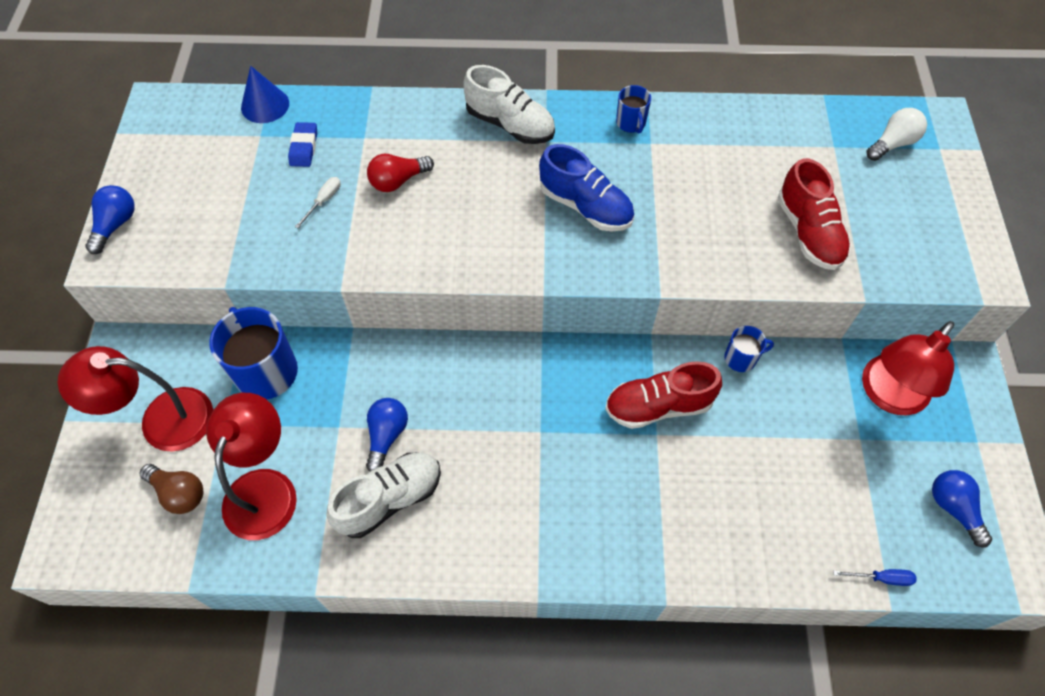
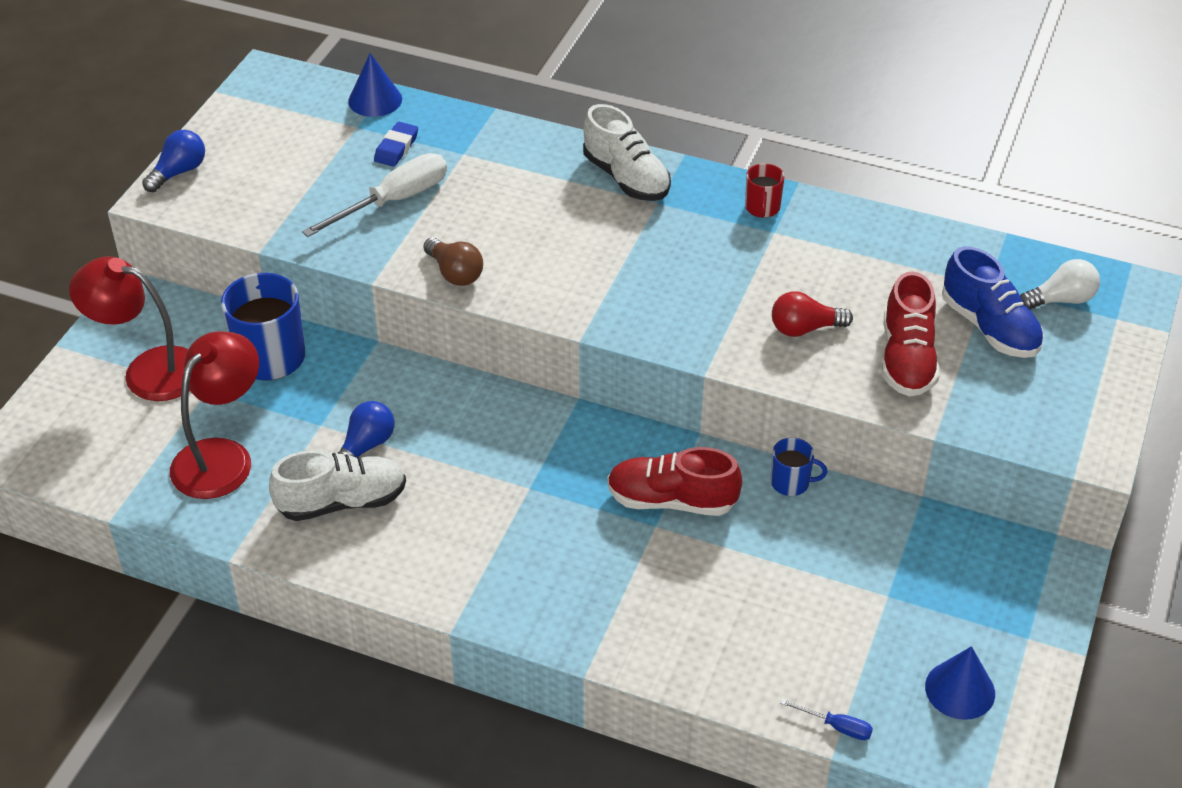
camera: 20 degrees right, 15 degrees down
brown light bulb [140,464,203,514] -> brown light bulb moved to [423,237,483,286]
white screwdriver [295,177,341,228] -> white screwdriver [302,153,447,237], size x2.19
red light bulb [367,154,434,192] -> red light bulb moved to [772,291,853,337]
blue shoe [539,144,634,232] -> blue shoe moved to [942,246,1044,358]
blue mug [616,85,651,133] -> red mug [745,164,785,218]
red lamp [862,321,954,415] -> none
blue light bulb [932,470,992,547] -> blue cone [925,646,995,720]

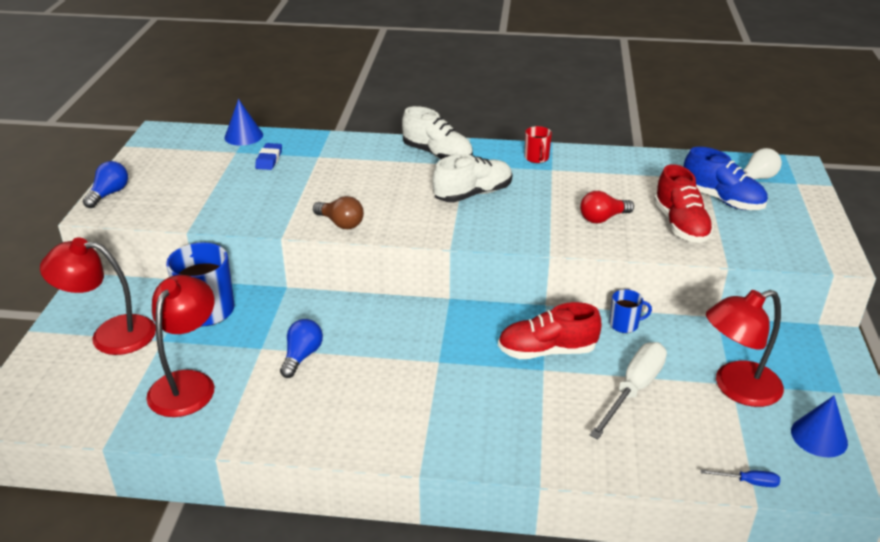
camera: 15 degrees left, 10 degrees down
white shoe [269,450,406,521] -> white shoe moved to [432,154,513,202]
white screwdriver [302,153,447,237] -> white screwdriver moved to [590,342,667,439]
none -> red lamp [706,290,784,407]

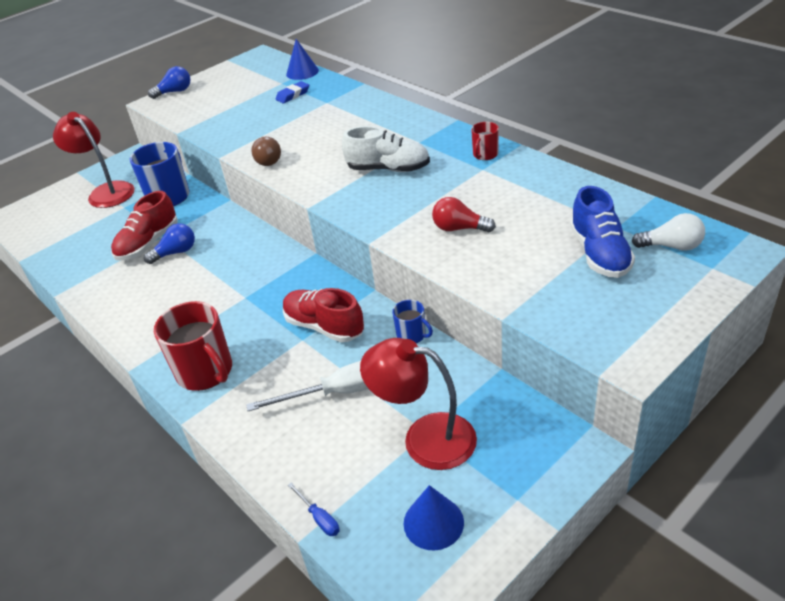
camera: 45 degrees right, 5 degrees up
red lamp [146,275,214,417] -> none
white shoe [402,106,473,159] -> none
red shoe [654,164,714,243] -> red shoe moved to [111,191,178,261]
none -> red mug [154,301,232,391]

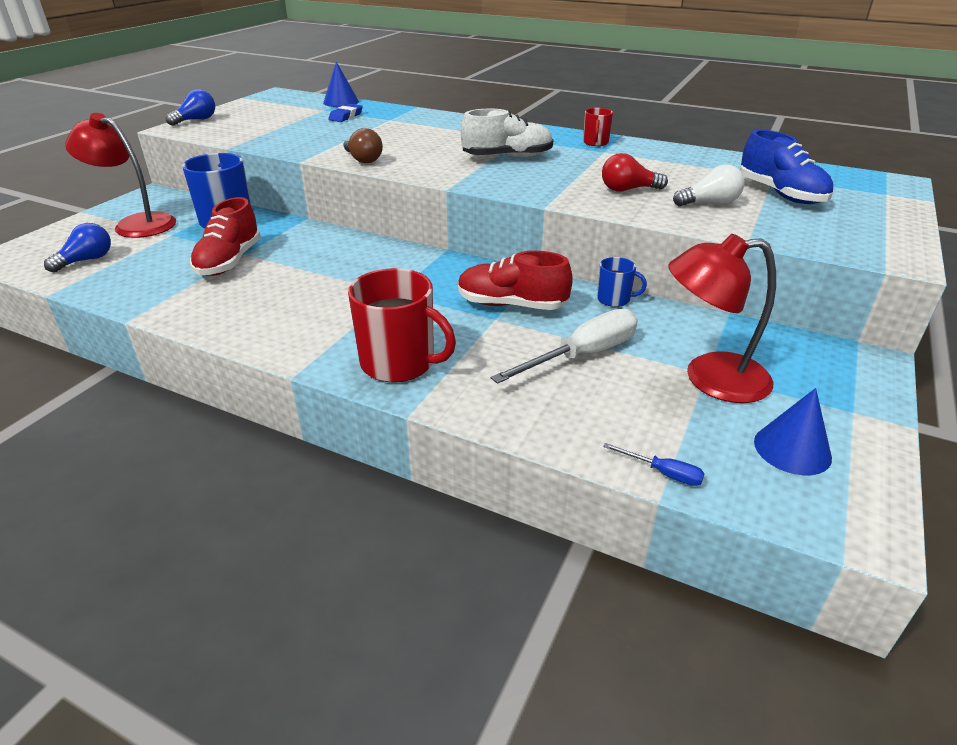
camera: 25 degrees left, 5 degrees down
blue light bulb [144,223,195,264] -> blue light bulb moved to [44,223,111,273]
white light bulb [632,213,705,251] -> white light bulb moved to [673,164,745,207]

